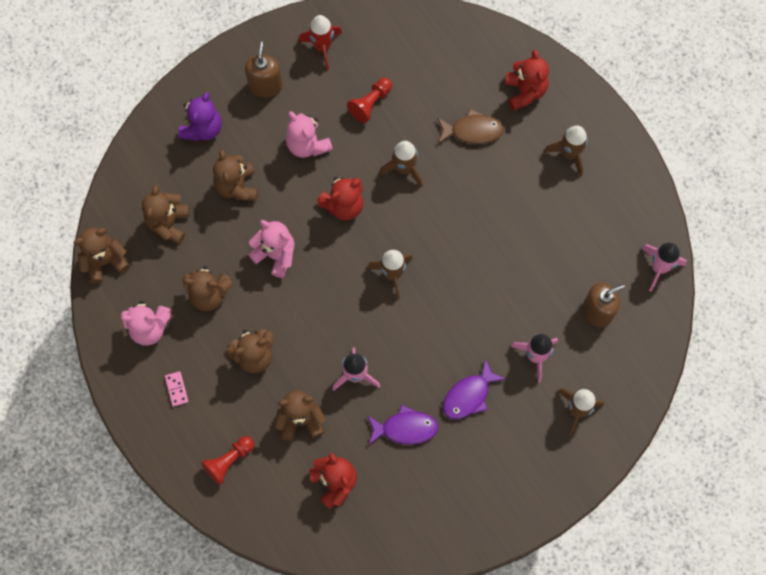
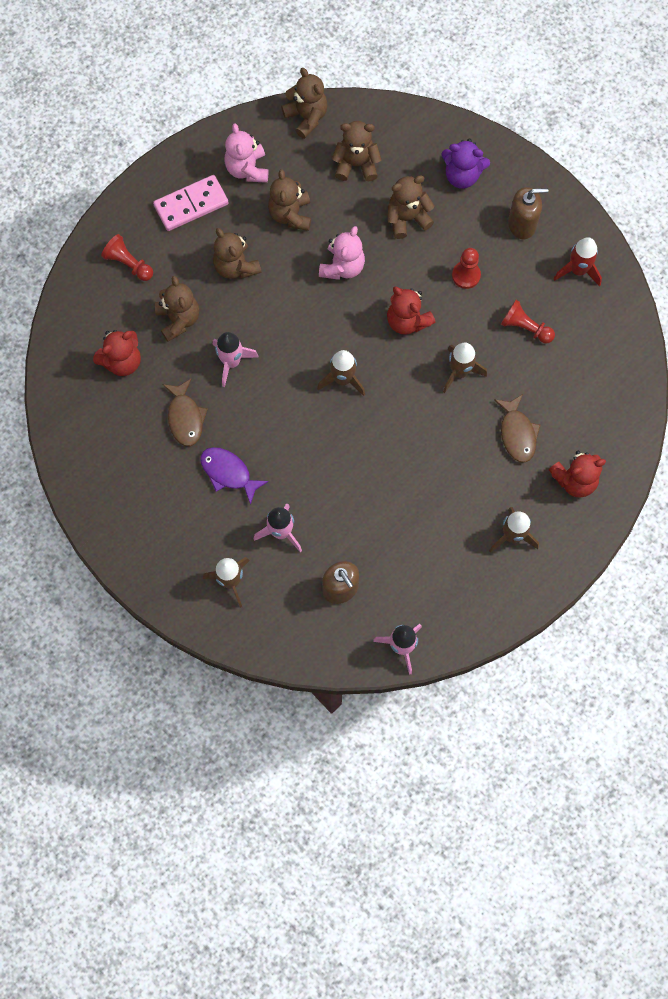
camera: 80 degrees right, 0 degrees up
pink domino [165,371,188,407] -> pink domino [153,175,229,231], size x2.14
pink teddy bear [286,111,333,158] -> red pawn [452,248,481,289]
purple fish [367,405,438,445] -> brown fish [162,378,208,446]

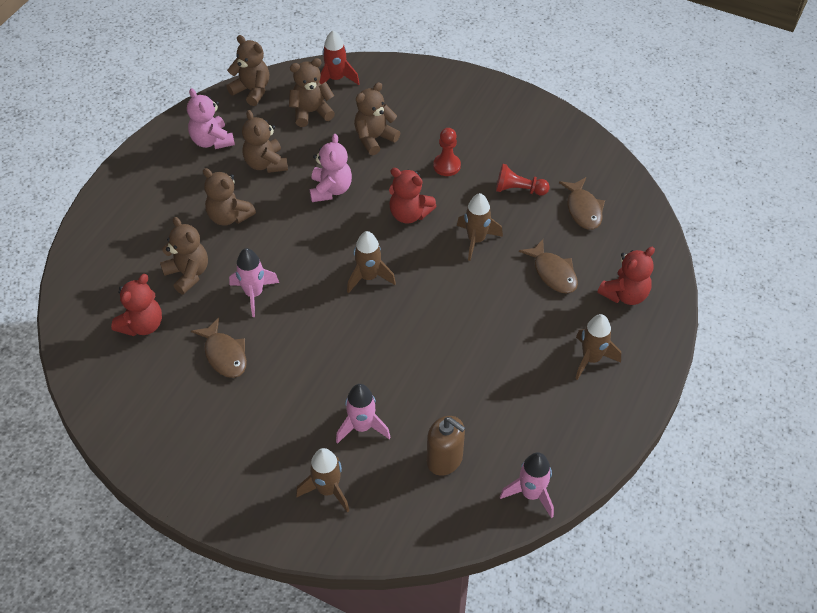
camera: 20 degrees left, 20 degrees down
red pawn [101,234,153,281] -> none
pink domino [153,175,229,231] -> none
purple fish [200,447,269,505] -> none
purple teddy bear [441,138,490,189] -> none
brown soap dispenser [508,187,548,239] -> none
red rocket [554,237,602,287] -> red rocket moved to [319,30,360,85]
none -> brown fish [559,177,605,230]

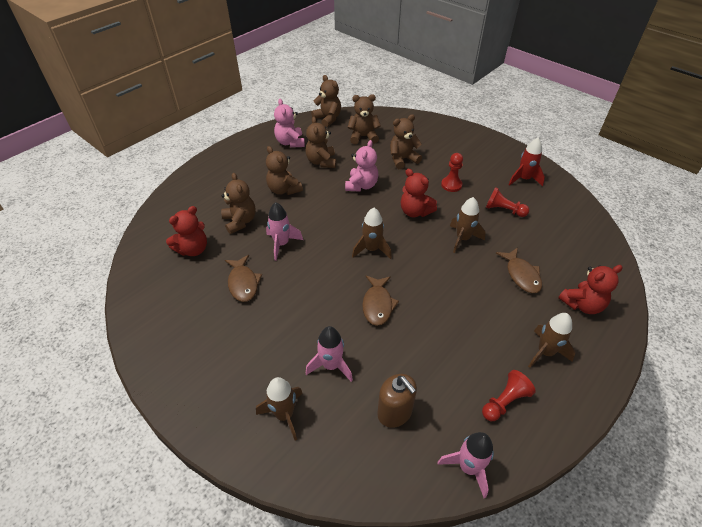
camera: 15 degrees right, 5 degrees down
red rocket [319,30,360,85] -> red rocket moved to [508,138,545,187]
brown fish [559,177,605,230] -> brown fish moved to [362,275,399,326]
none -> red pawn [482,370,536,421]

